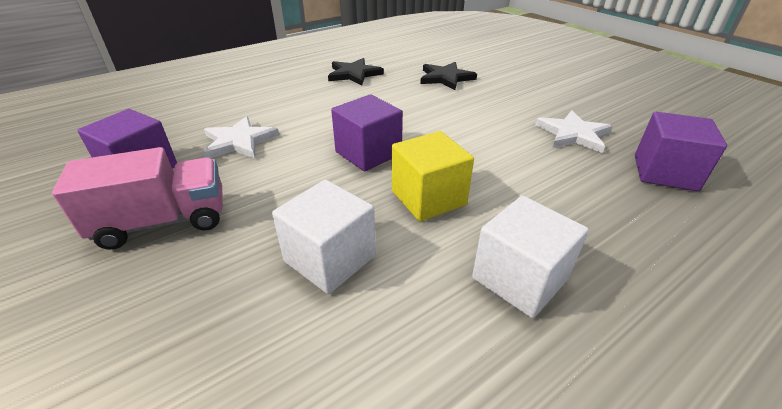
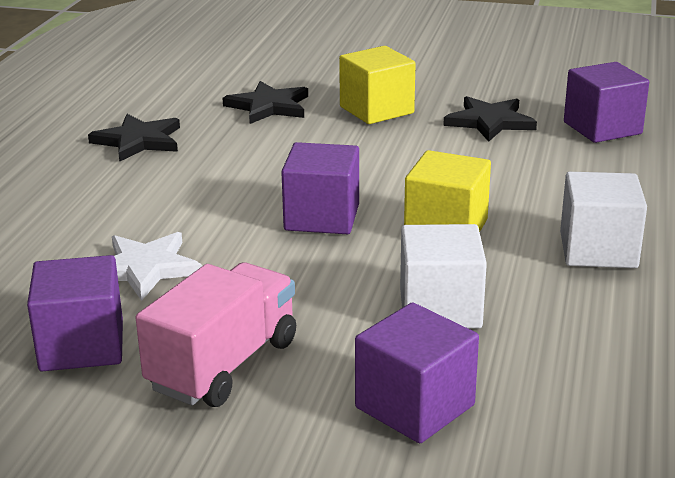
camera: 40 degrees left, 10 degrees down
white star [535,110,612,153] -> black star [443,96,537,142]
none -> yellow cube [339,46,416,124]
none -> purple cube [355,302,479,443]

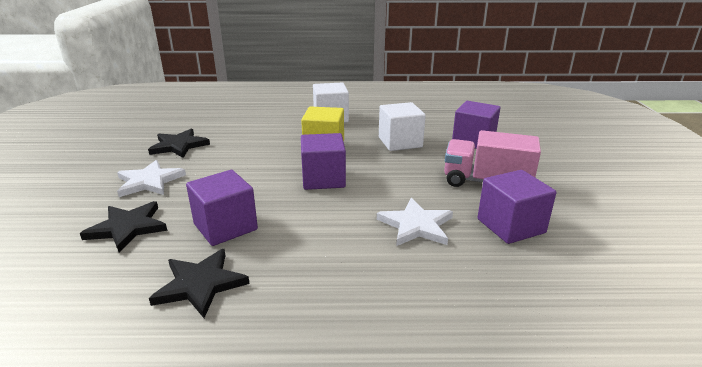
camera: 105 degrees left, 0 degrees up
yellow cube [339,46,416,124] -> white star [117,160,186,197]
purple cube [564,62,649,143] -> purple cube moved to [186,170,258,246]

